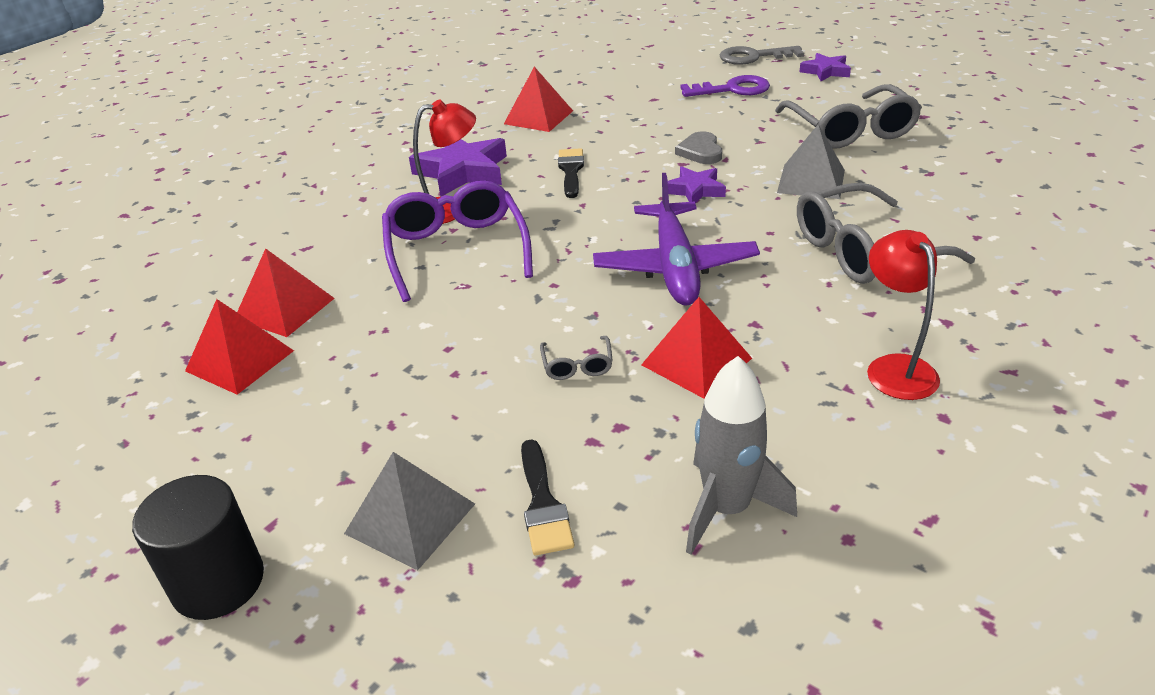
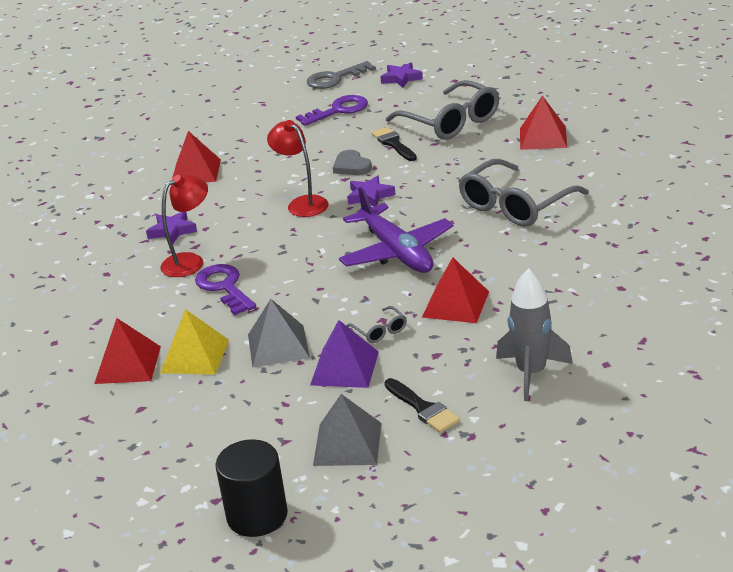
camera: 25 degrees left, 5 degrees down
red pyramid [185,299,294,395] -> red pyramid moved to [520,96,567,150]
purple glasses [382,181,533,302] -> purple key [195,264,256,315]
purple star [409,138,507,197] -> purple star [146,212,197,244], size x0.59
black brush [558,148,584,198] -> black brush moved to [371,127,417,161]
grey pyramid [777,124,845,199] -> grey pyramid moved to [248,299,310,367]
red lamp [867,230,940,400] -> red lamp moved to [267,120,328,217]
none -> yellow pyramid [160,309,229,375]
none -> purple pyramid [310,320,379,388]

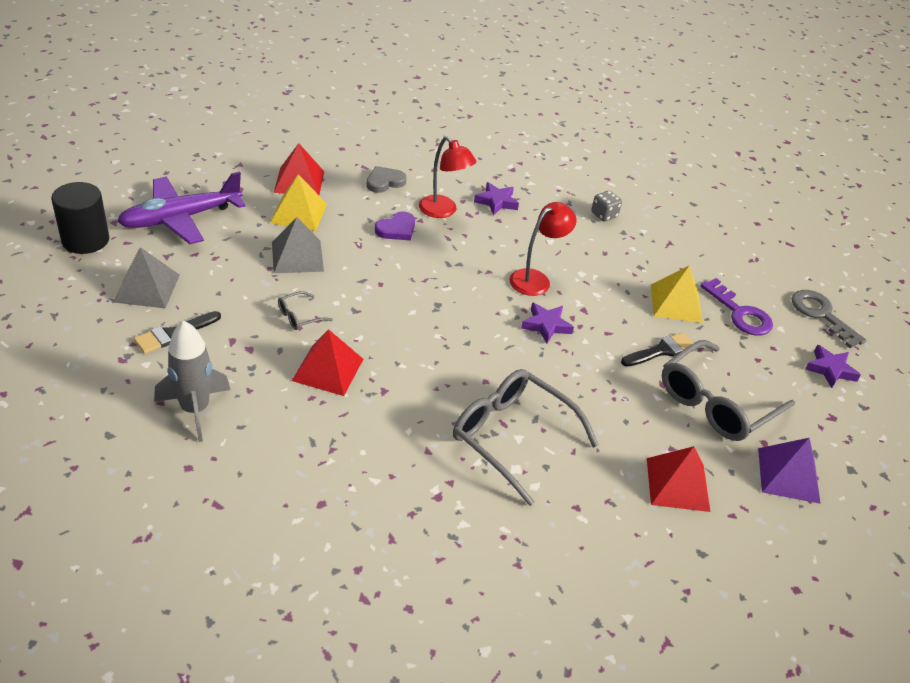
camera: 80 degrees right, 10 degrees up
red pyramid [172,131,221,182] -> grey dice [591,191,622,221]
purple key [195,264,256,315] -> purple heart [375,212,415,240]
purple pyramid [310,320,379,388] -> purple pyramid moved to [758,438,821,504]
grey heart [333,150,372,175] -> grey heart moved to [367,166,407,193]
purple plane [339,187,454,273] -> purple plane moved to [117,172,245,244]
none -> yellow pyramid [651,266,703,323]

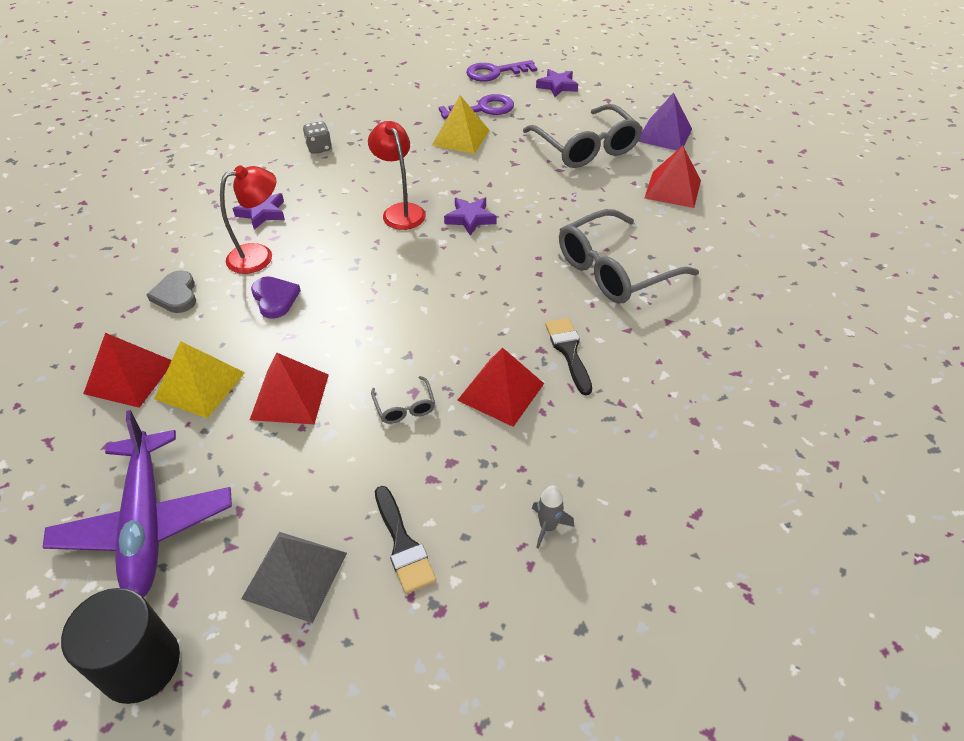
camera: 70 degrees left, 5 degrees up
grey rocket [155,320,231,442] -> grey rocket [532,485,574,549], size x0.49
grey pyramid [272,217,324,273] -> red pyramid [250,353,329,424]
black brush [621,333,693,367] -> black brush moved to [545,318,592,395]
grey key [792,290,866,348] -> purple key [466,60,537,82]

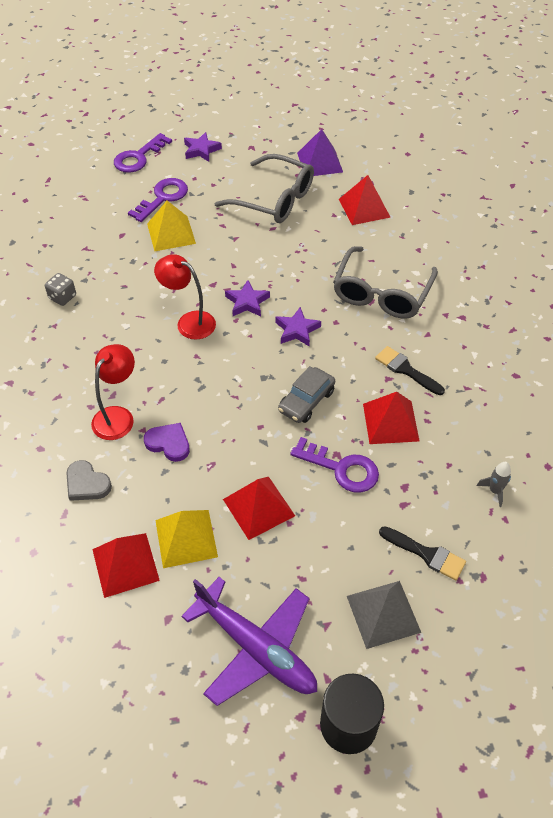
camera: 35 degrees left, 5 degrees up
purple star [233,193,285,230] -> purple star moved to [275,307,321,346]
grey glasses [371,376,435,424] -> purple key [290,437,379,493]
none -> grey car [278,366,335,423]

